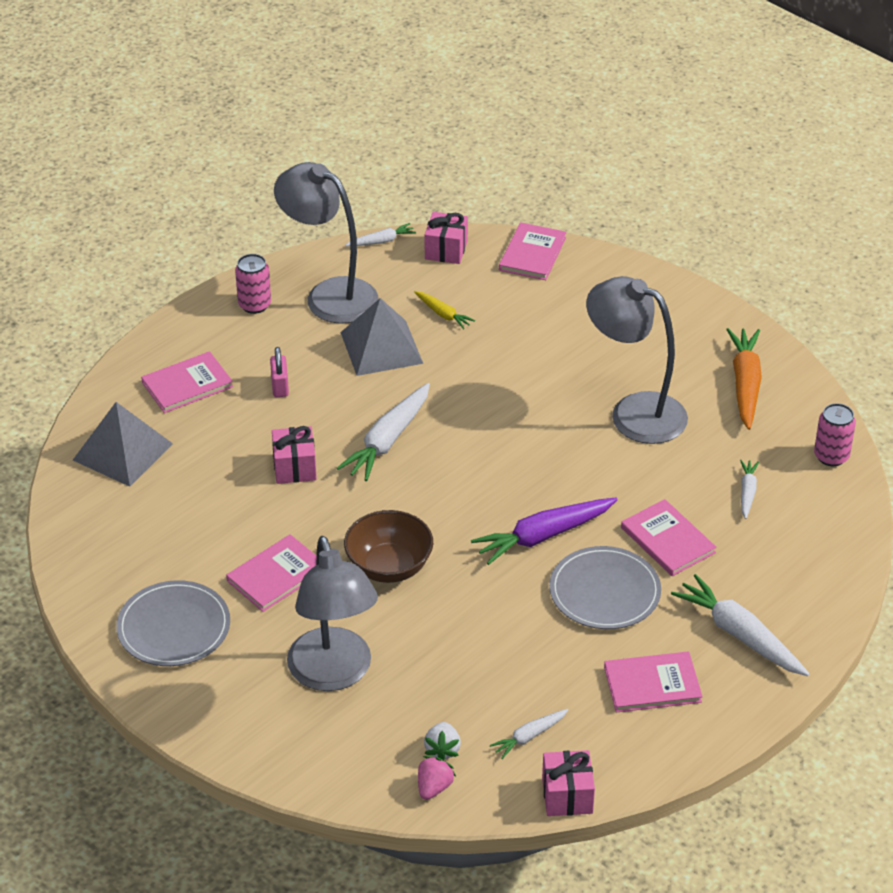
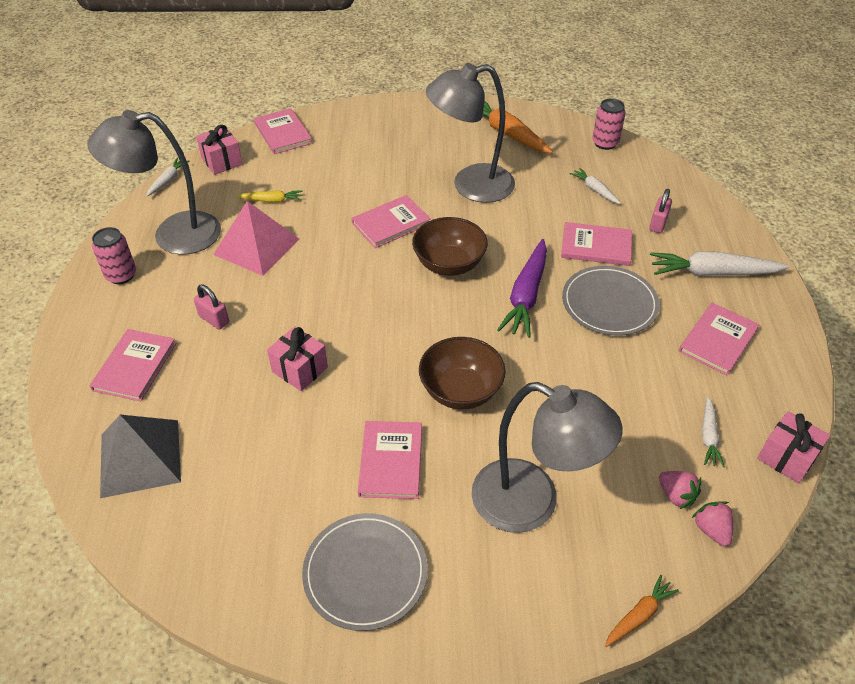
camera: 45 degrees left, 5 degrees up
white carrot [337,383,430,481] -> none
grey pyramid [340,298,423,376] -> pink pyramid [213,201,299,276]
white strawberry [424,722,461,760] -> pink strawberry [659,471,701,509]
none -> pink book [352,195,431,248]
none -> brown bowl [412,217,488,276]
none -> orange carrot [605,575,679,647]
none -> pink padlock [649,189,672,233]

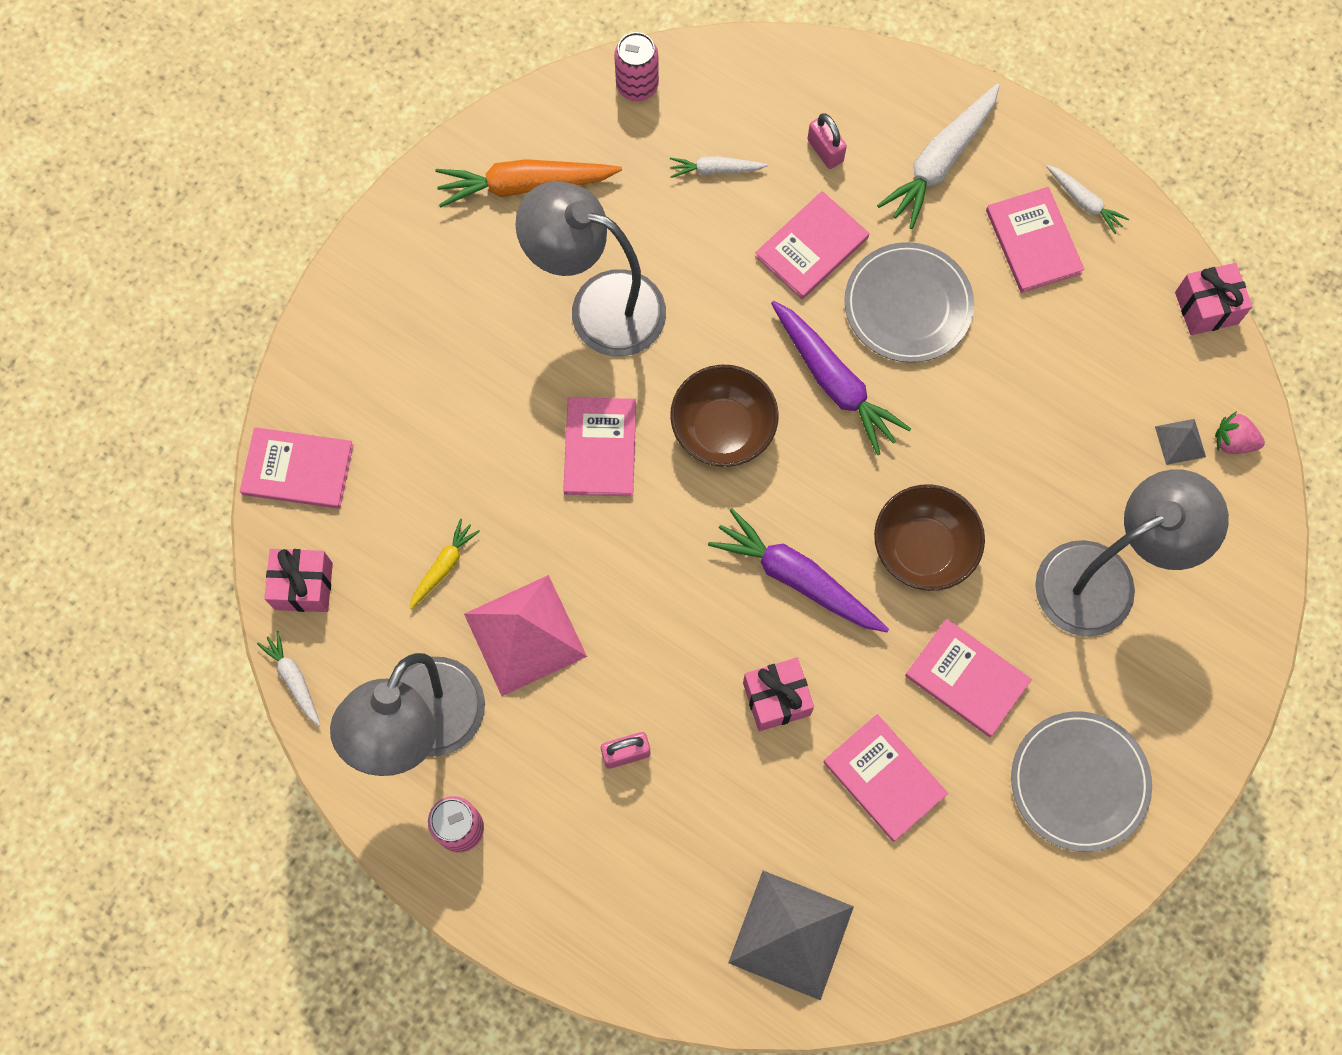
camera: 55 degrees left, 25 degrees up
pink book [90,329,176,402] -> pink book moved to [823,714,948,842]
grey lamp [426,63,515,203] -> grey lamp turned 90 degrees clockwise [515,181,666,357]
orange carrot [605,575,679,647] -> none
pink strawberry [659,471,701,509] -> grey pyramid [1155,419,1206,465]
white carrot [702,396,725,467] -> white carrot moved to [1046,165,1129,234]
none -> purple carrot [708,508,889,633]

